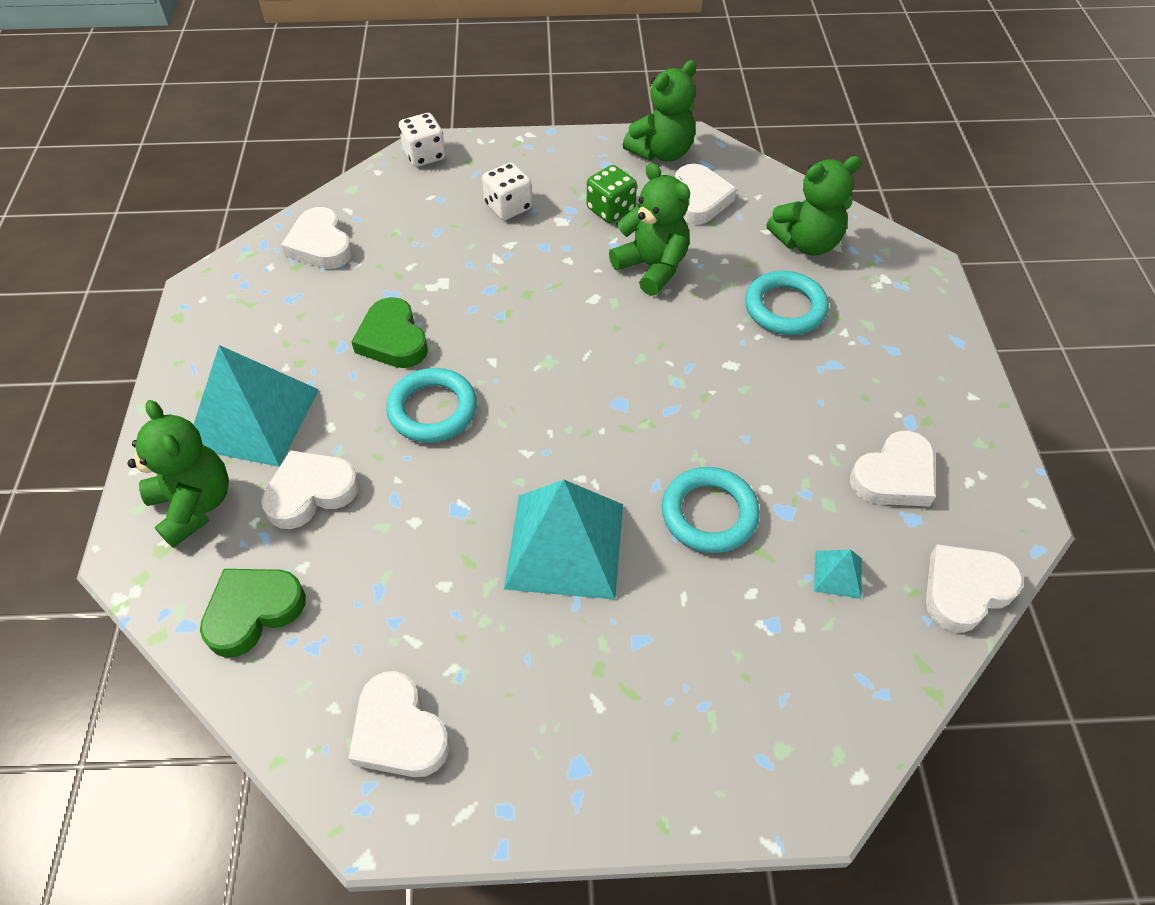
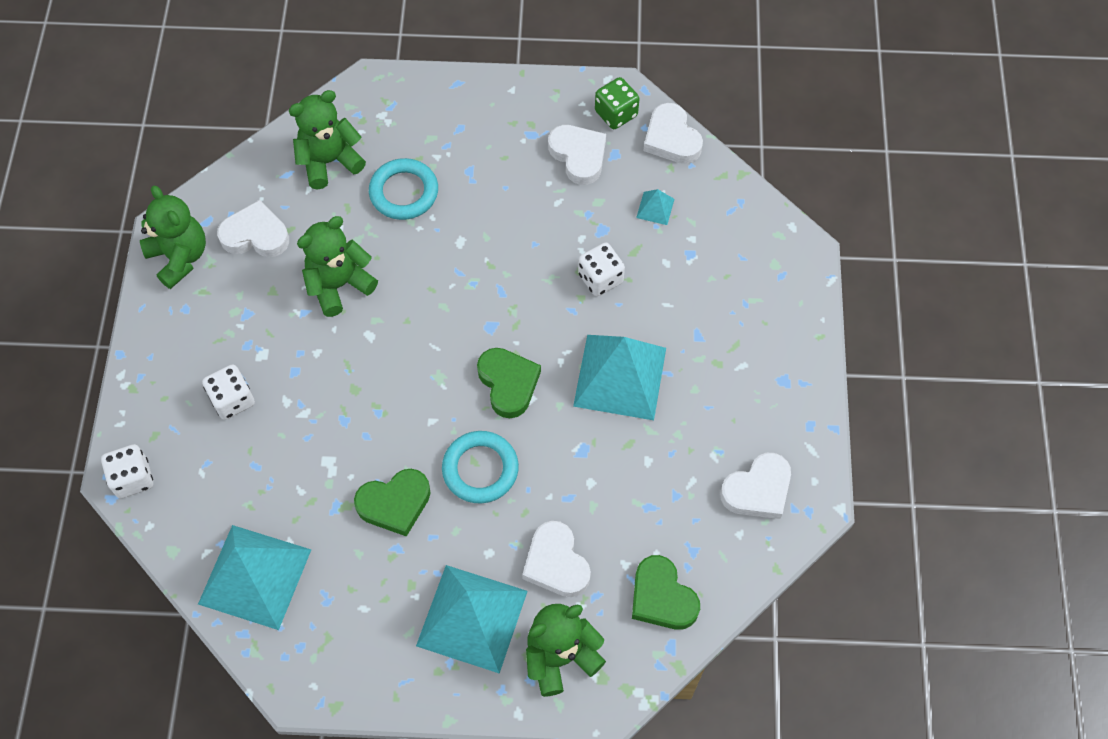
camera: 85 degrees left, 10 degrees up
white heart [281,207,353,269] -> turquoise pyramid [198,525,311,630]
green dice [587,165,637,223] -> green dice moved to [595,77,639,129]
turquoise ring [662,467,760,553] -> white dice [578,243,625,296]
green teddy bear [766,156,862,256] -> green teddy bear turned 105 degrees counterclockwise [289,90,366,189]
none -> green heart [477,348,541,418]

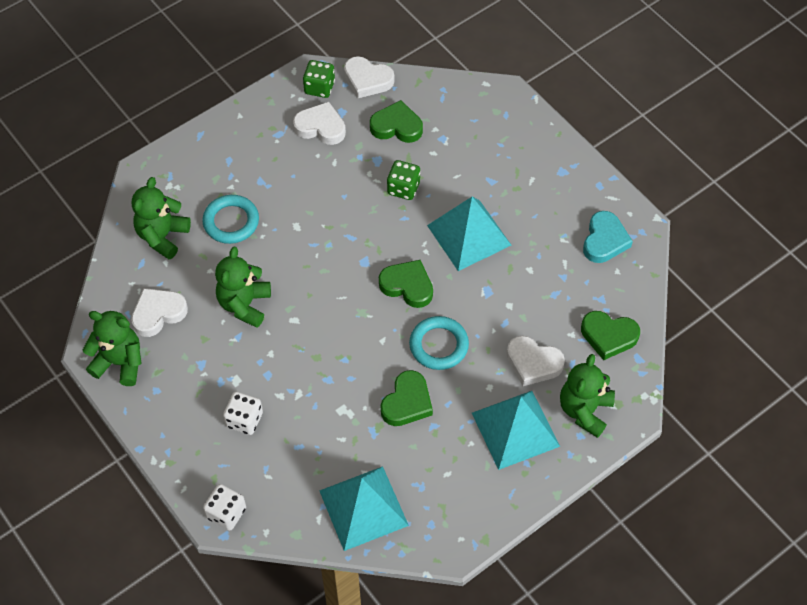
camera: 40 degrees left, 5 degrees down
white dice [578,243,625,296] -> green dice [387,160,420,200]
turquoise pyramid [636,189,675,225] -> green heart [370,100,423,143]
white heart [720,453,791,519] -> turquoise heart [583,211,633,263]

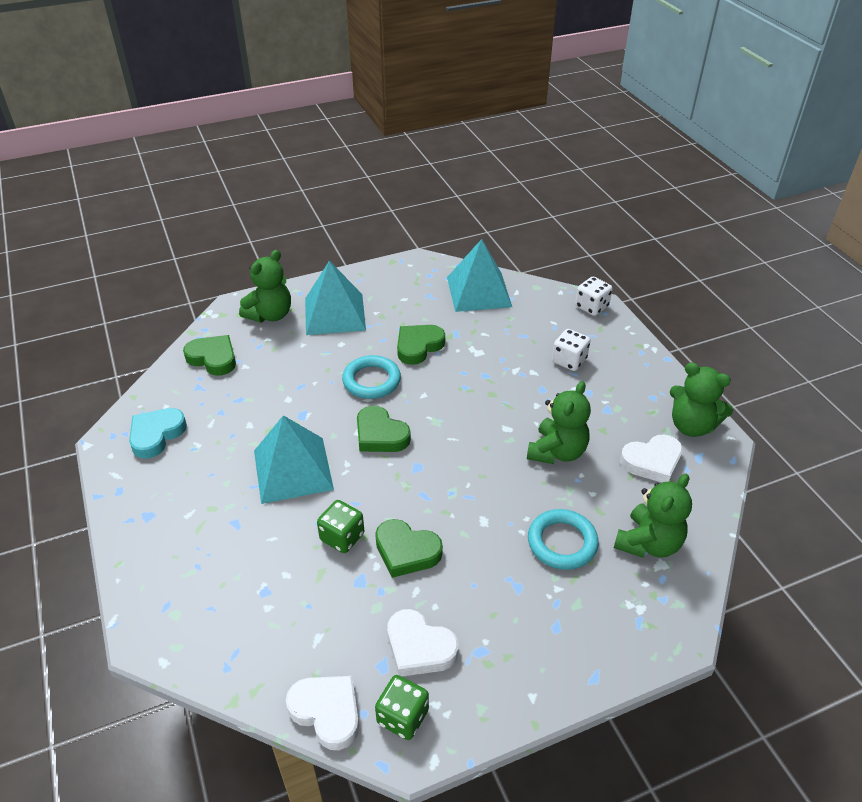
camera: 165 degrees left, 15 degrees down
green heart [370,100,423,143] -> green heart moved to [375,519,443,578]
white heart [507,336,565,386] -> none

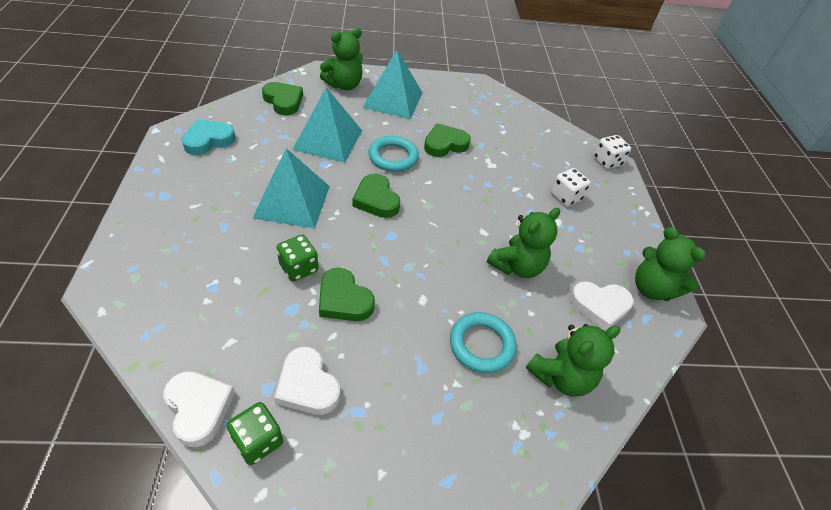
camera: 15 degrees right, 5 degrees up
turquoise pyramid [447,239,512,312] -> turquoise pyramid moved to [292,87,362,163]

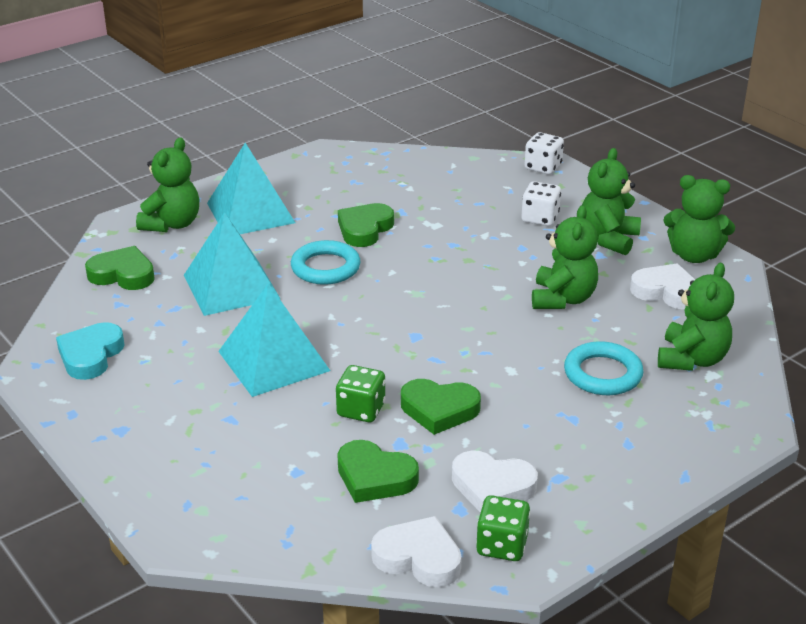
camera: 30 degrees left, 15 degrees down
green heart [352,173,400,218] -> green heart moved to [337,440,419,503]
white heart [570,281,634,331] -> white heart turned 120 degrees counterclockwise [630,263,695,310]
none -> green teddy bear [582,148,641,255]

